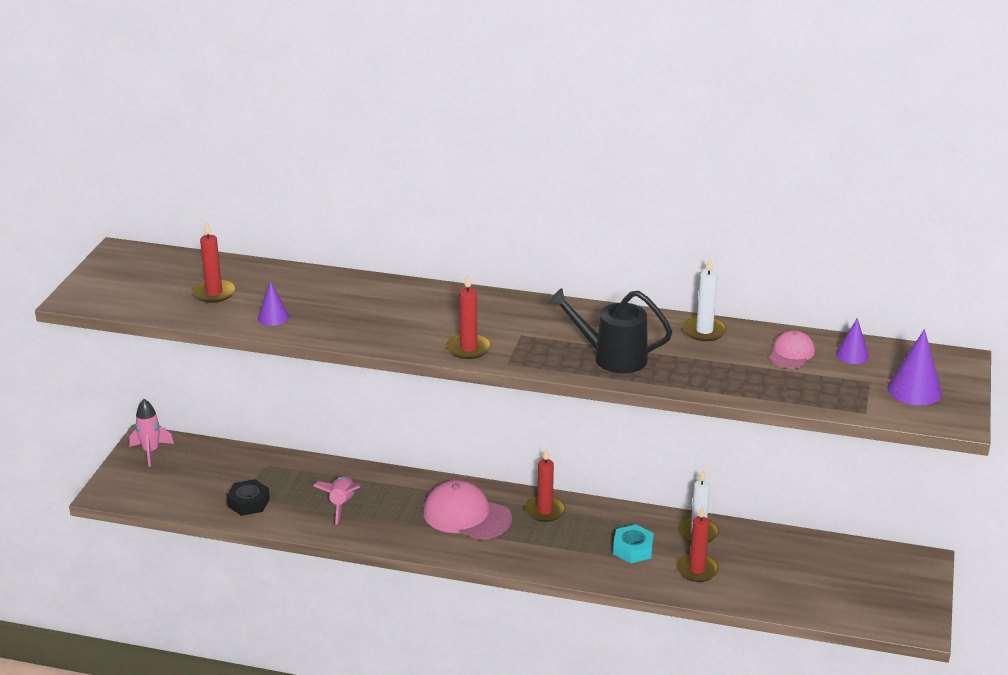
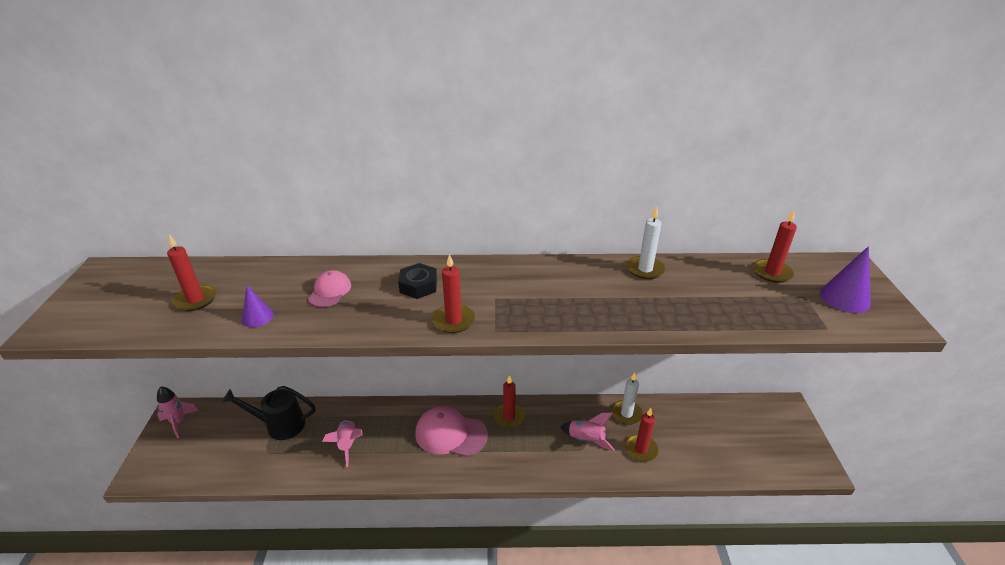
camera: 15 degrees left, 5 degrees up
black nut [227,479,270,516] -> black nut moved to [398,263,437,299]
black watering can [548,288,672,374] -> black watering can moved to [222,386,316,440]
turquoise nut [613,524,654,563] -> pink rocket [560,413,614,451]
pink cap [769,330,815,369] -> pink cap moved to [308,270,351,307]
purple cone [836,318,869,364] -> red candle [753,210,797,283]

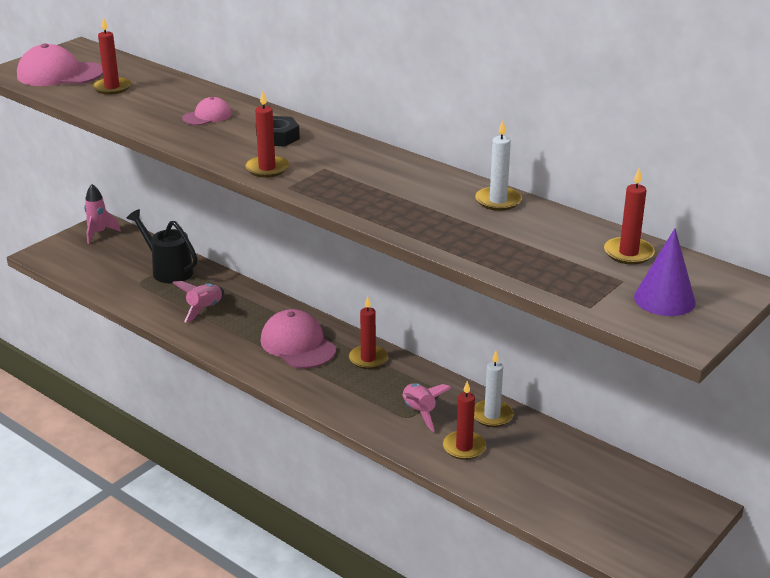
camera: 40 degrees right, 5 degrees down
purple cone [242,285,273,327] -> none
none -> pink cap [17,43,103,86]

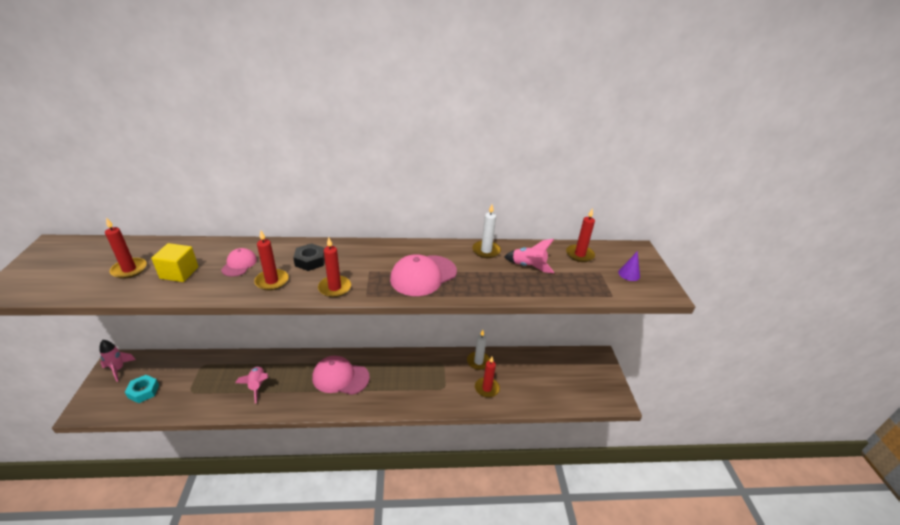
camera: 45 degrees left, 5 degrees up
pink cap [17,43,103,86] -> pink cap moved to [390,254,457,296]
black watering can [126,209,197,283] -> none
red candle [349,296,388,369] -> red candle moved to [254,231,288,290]
pink rocket [403,383,451,432] -> pink rocket moved to [504,239,555,273]
purple cone [634,228,696,316] -> purple cone [618,251,640,281], size x0.63
none -> turquoise nut [125,375,159,403]
none -> yellow cube [151,243,198,282]

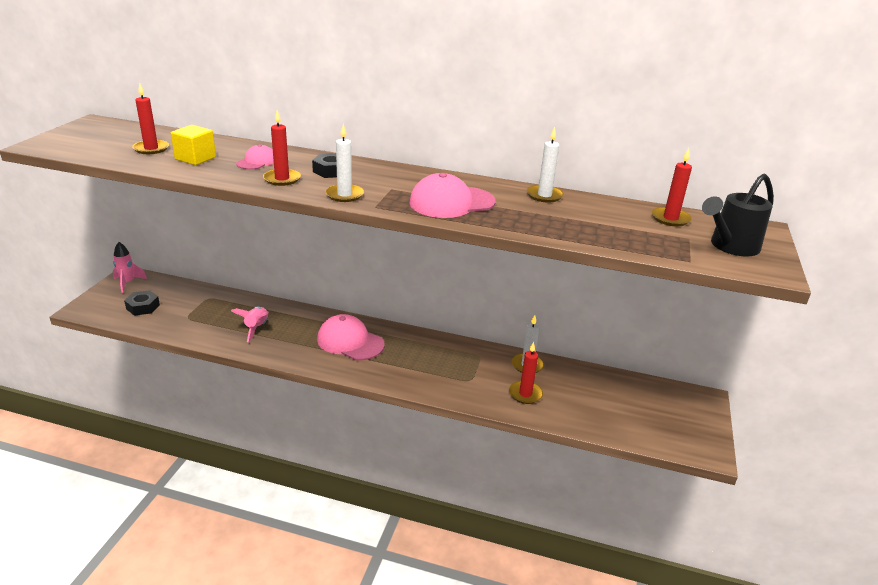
camera: 20 degrees right, 5 degrees down
turquoise nut [125,375,159,403] -> black nut [124,290,160,316]
red candle [318,237,351,297] -> white candle [325,124,364,202]
pink rocket [504,239,555,273] -> none
purple cone [618,251,640,281] -> black watering can [702,174,774,256]

